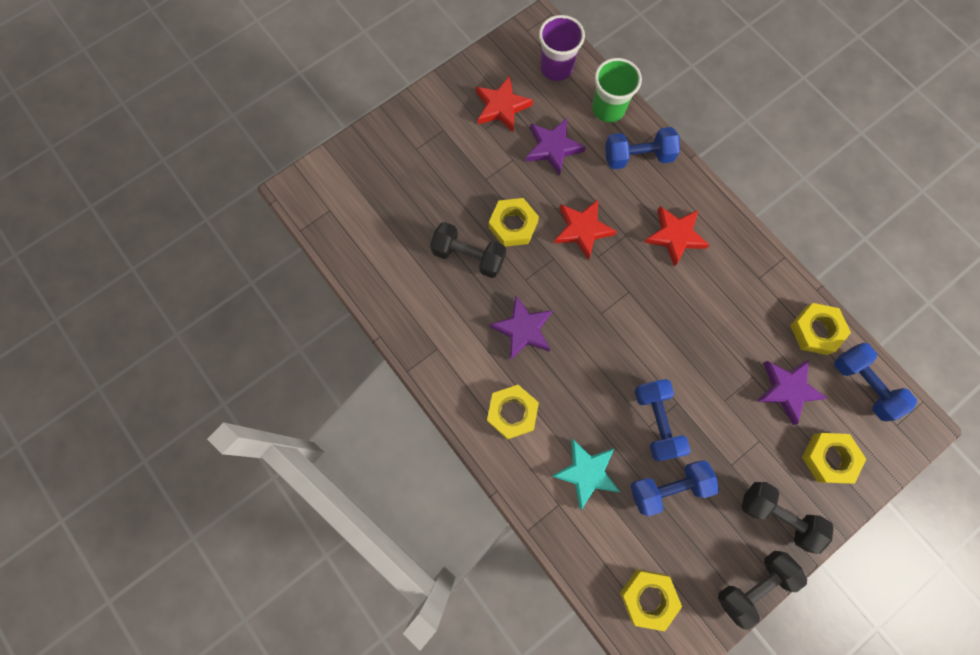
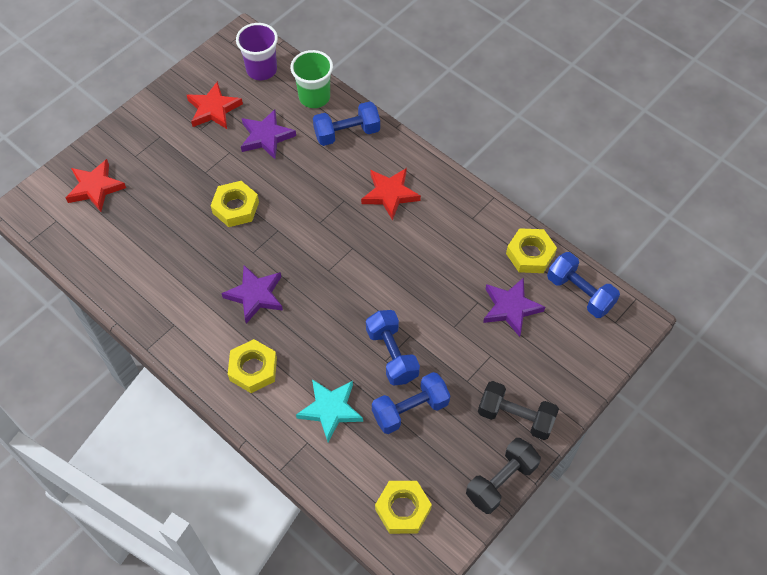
camera: 10 degrees left, 15 degrees down
black dumbbell [430,222,506,278] -> none
red star [554,200,617,260] -> red star moved to [66,159,126,212]
yellow nut [802,433,866,484] -> none

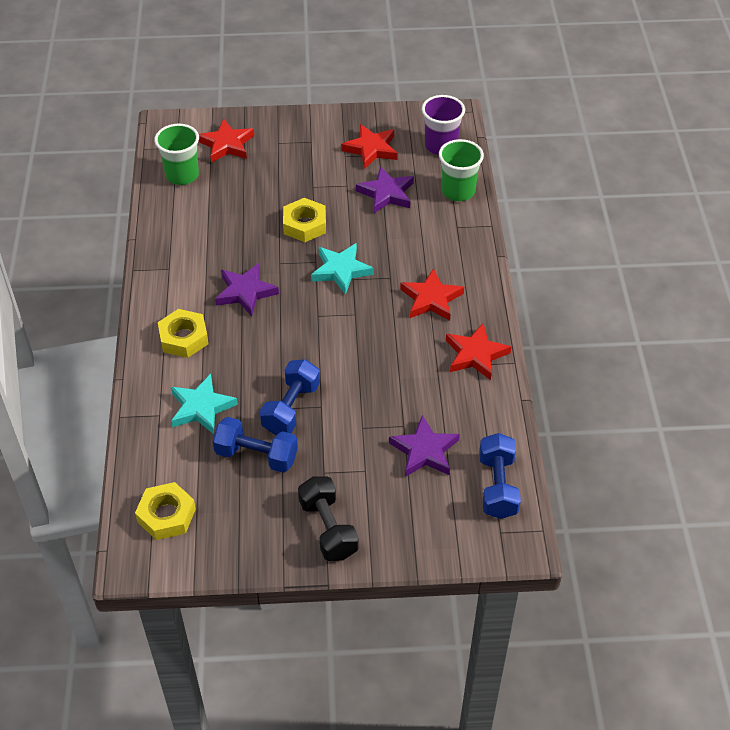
camera: 45 degrees right, 10 degrees down
blue dumbbell [313,101,380,146] -> none
black dumbbell [466,438,541,514] -> none
yellow nut [506,228,557,273] -> none
none -> green cup [154,124,199,185]
none -> turquoise star [311,243,374,295]
none -> red star [446,323,511,380]

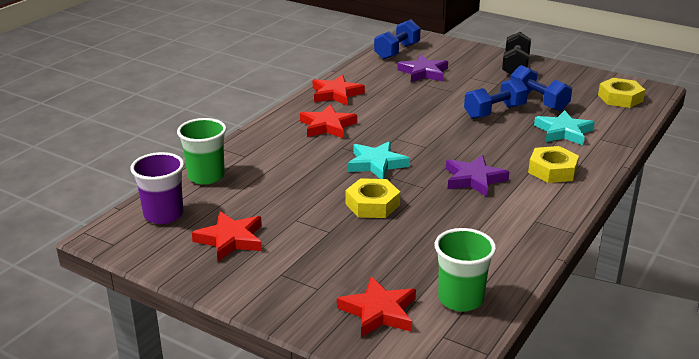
camera: 145 degrees left, 20 degrees down
purple star [356,166,414,213] -> none

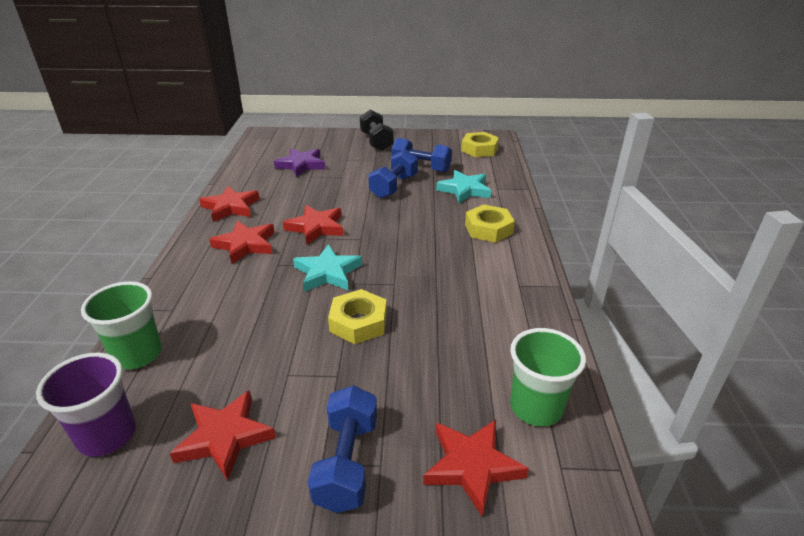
camera: 30 degrees left, 5 degrees up
blue dumbbell [374,19,421,59] -> blue dumbbell moved to [308,385,377,513]
purple star [446,155,509,197] -> none
none -> red star [283,205,344,245]

